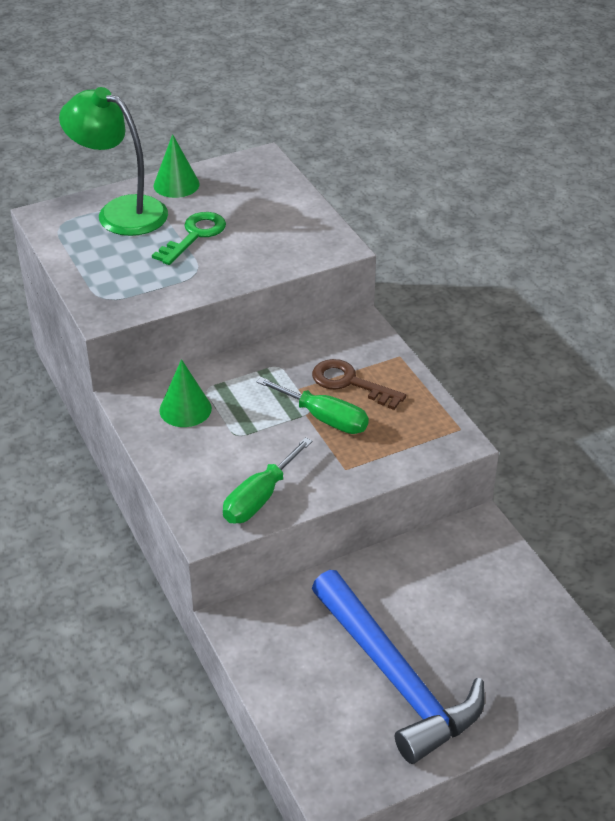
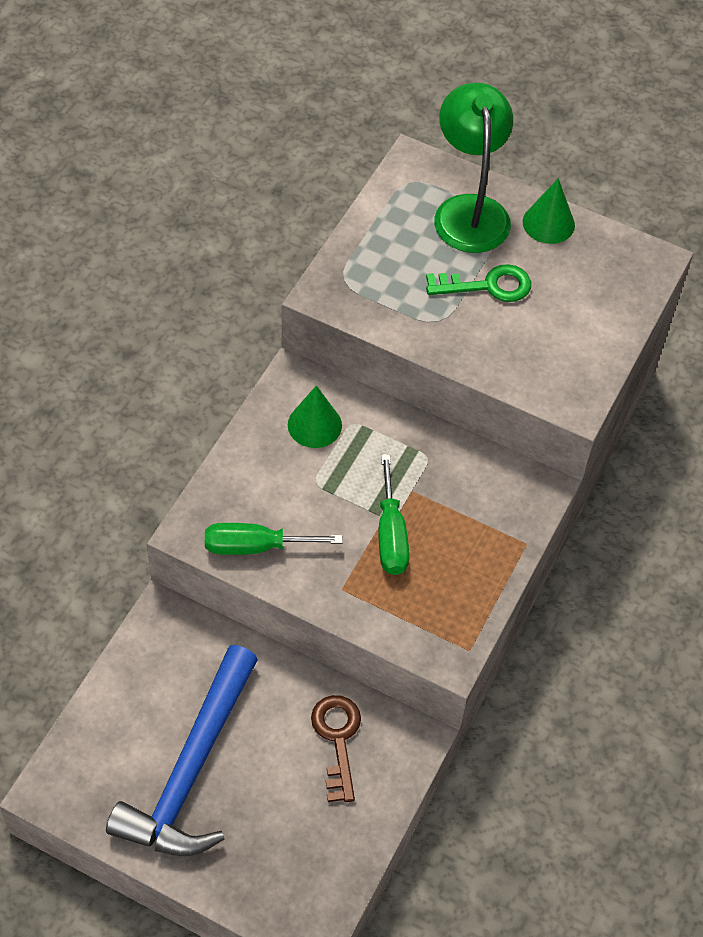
camera: 50 degrees right, 15 degrees up
brown key [312,359,406,410] -> brown key moved to [311,695,361,802]

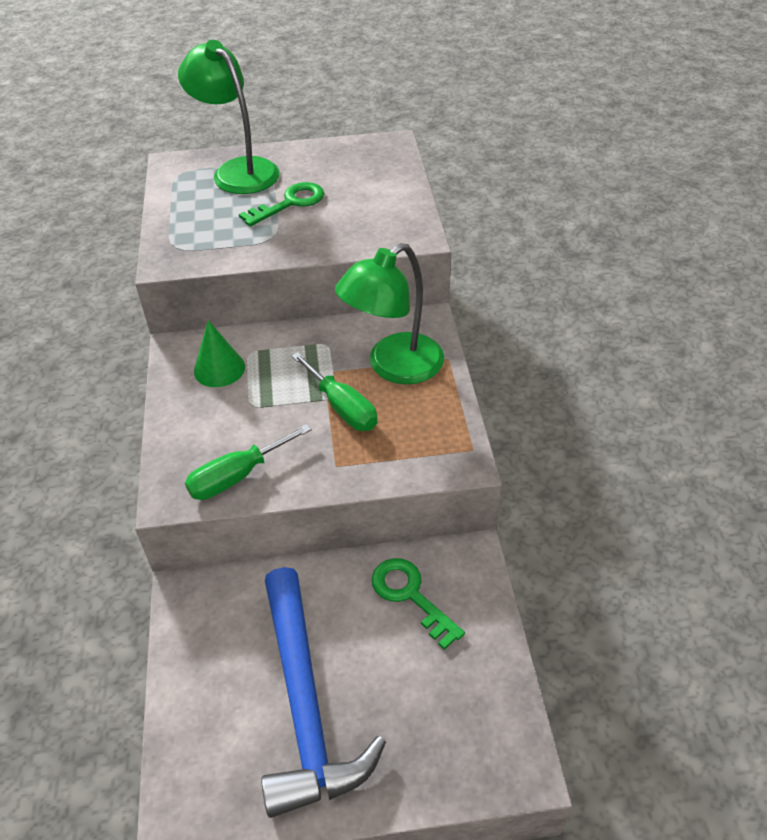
camera: 30 degrees left, 10 degrees down
brown key [311,695,361,802] -> green key [372,558,465,650]
green cone [523,178,575,244] -> none
none -> green lamp [335,243,444,384]

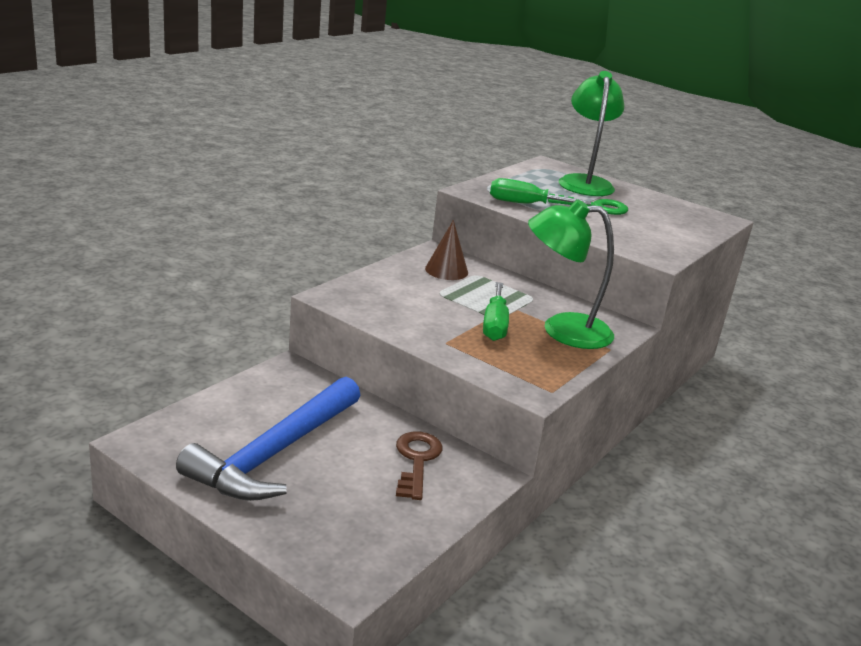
camera: 40 degrees right, 20 degrees down
green screwdriver [185,424,312,500] -> green screwdriver moved to [490,178,591,205]
green cone [194,320,245,387] -> brown cone [425,220,468,280]
green key [372,558,465,650] -> brown key [396,432,442,500]

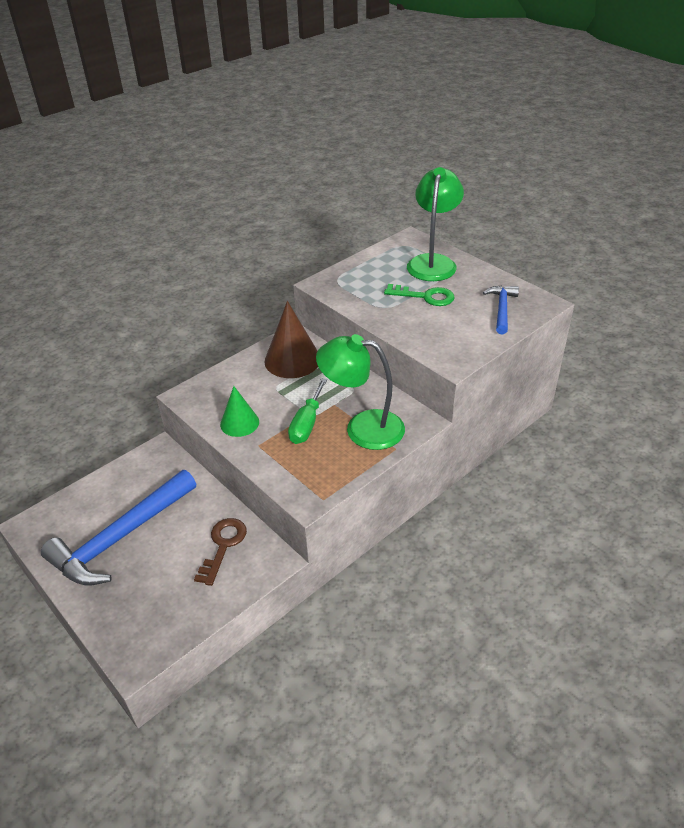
camera: 15 degrees right, 15 degrees up
brown cone [425,220,468,280] -> brown cone [264,301,318,378], size x1.58
green screwdriver [490,178,591,205] -> none
none -> green cone [220,386,259,437]
none -> blue hammer [483,286,519,334]

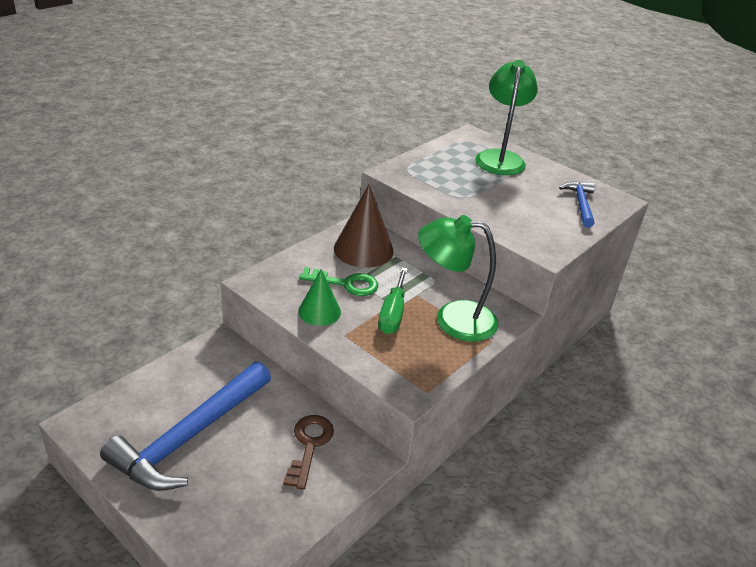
camera: 10 degrees left, 5 degrees down
green key [384,284,455,306] -> green key moved to [299,267,378,296]

